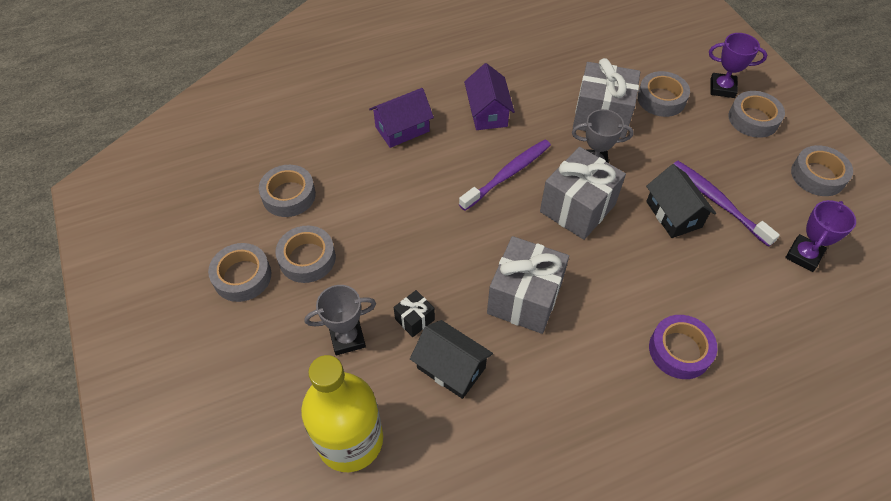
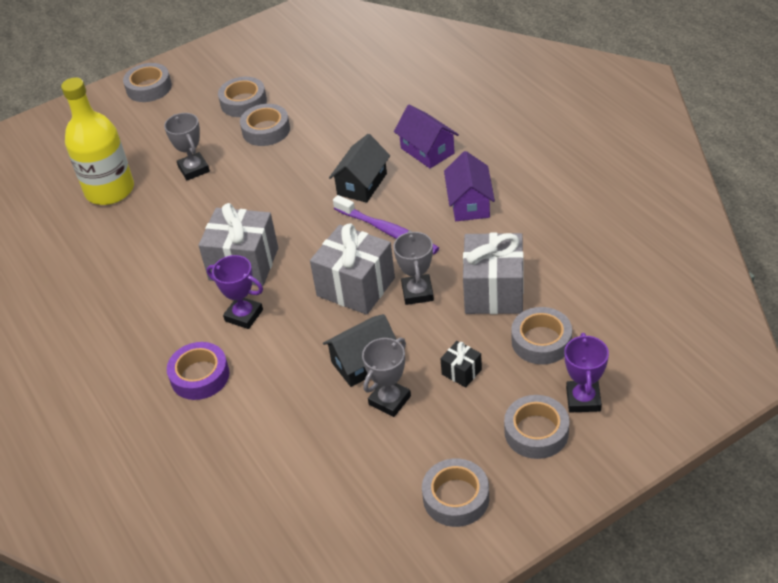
camera: 85 degrees right, 10 degrees down
grey tape [259,165,316,217] -> grey tape moved to [123,63,172,102]
black gift [394,290,435,337] -> black gift moved to [440,341,482,387]
black house [410,320,493,399] -> black house moved to [329,134,390,203]
purple house [464,63,515,130] -> purple house turned 75 degrees counterclockwise [444,151,495,221]
purple toothbrush [673,161,780,247] -> grey trophy [362,338,411,417]
purple trophy [785,200,856,272] -> purple trophy moved to [206,255,263,329]

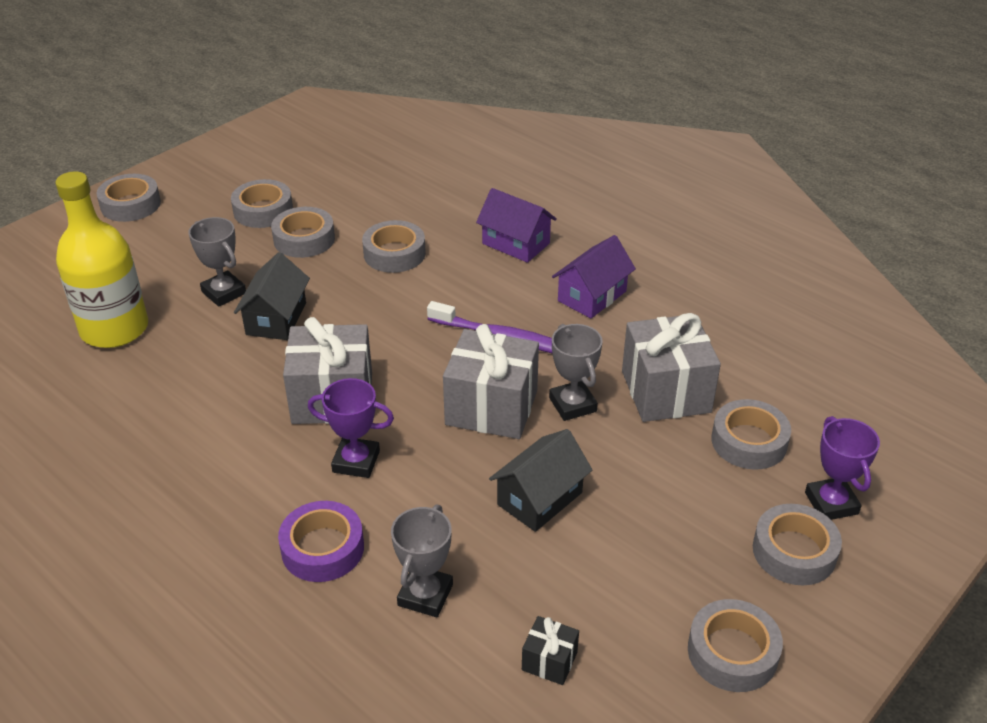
camera: 20 degrees left, 5 degrees down
black house [329,134,390,203] -> black house moved to [234,252,310,340]
grey trophy [362,338,411,417] -> grey trophy moved to [391,504,453,617]
black gift [440,341,482,387] -> black gift moved to [522,616,579,685]
purple house [444,151,495,221] -> purple house turned 60 degrees clockwise [552,235,636,318]
none -> grey tape [362,220,426,273]

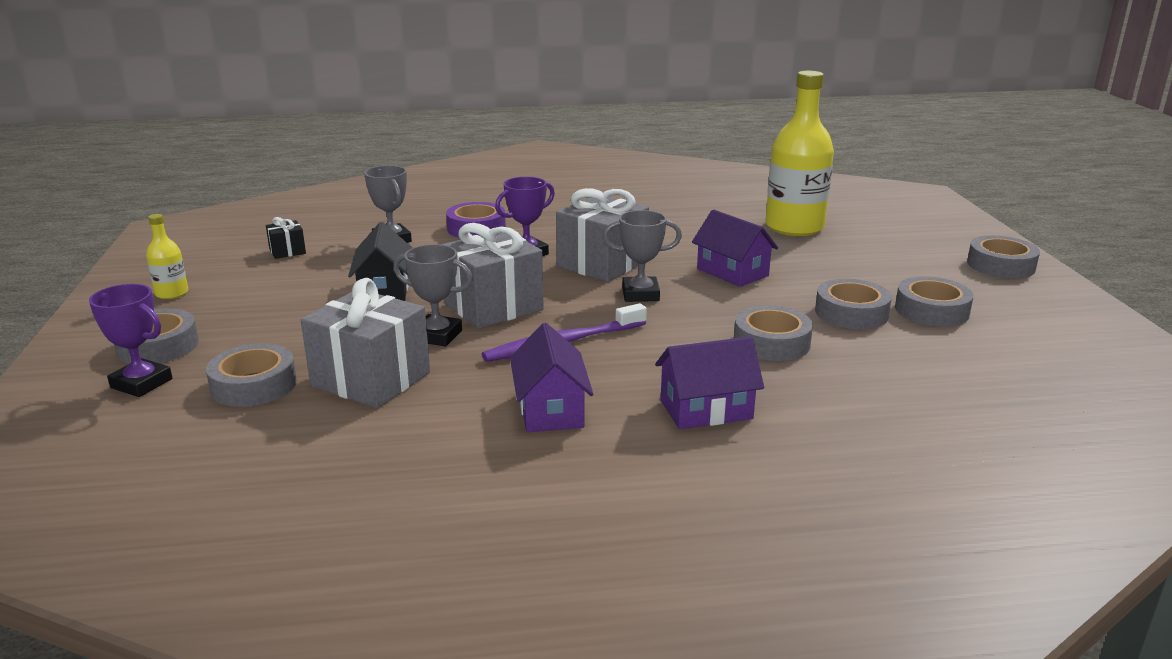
camera: 130 degrees right, 15 degrees down
grey trophy [188,217,246,307] -> grey trophy moved to [603,210,682,302]
black house [234,252,310,340] -> purple house [692,209,778,287]
grey tape [688,599,783,692] -> yellow bottle [146,214,188,299]

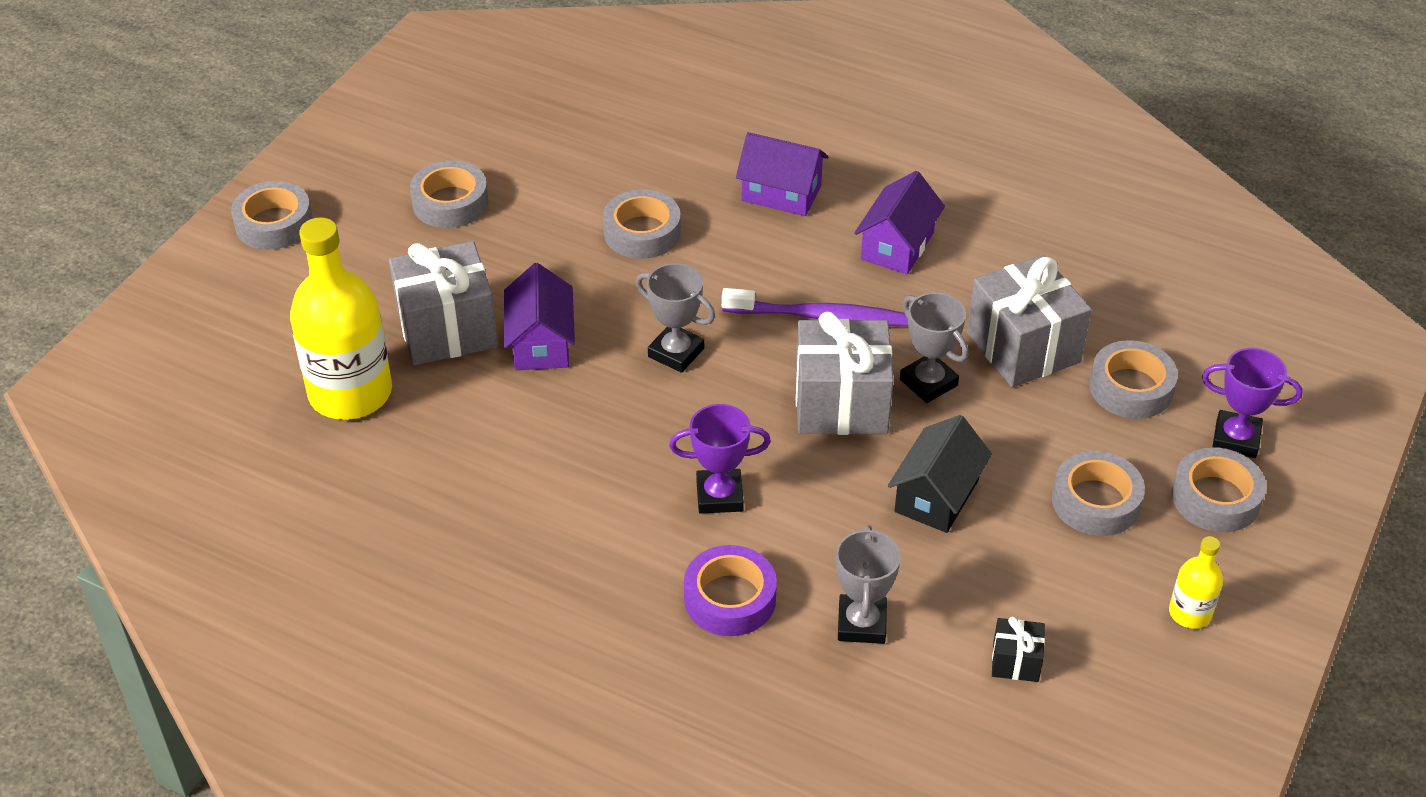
camera: 145 degrees left, 20 degrees up
purple trophy [89,284,172,397] -> purple trophy turned 45 degrees counterclockwise [1202,348,1303,458]
grey gift [556,188,649,282] -> grey gift moved to [389,241,498,366]
grey tape [815,279,892,329] -> grey tape moved to [1052,451,1145,536]

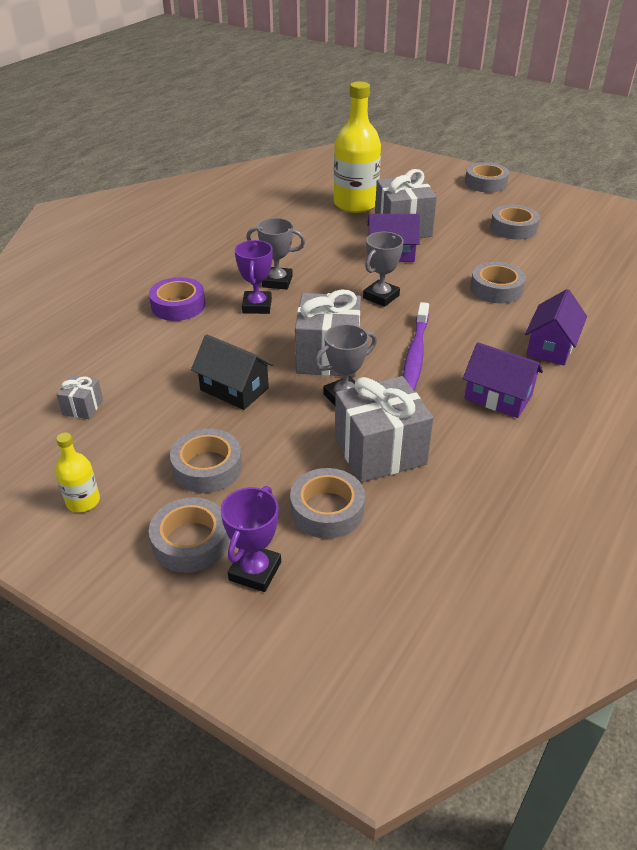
camera: 95 degrees right, 5 degrees down
grey trophy [836,525,901,644] -> grey trophy moved to [246,218,305,290]
black gift [992,617,1045,682] -> grey gift [56,375,103,419]

